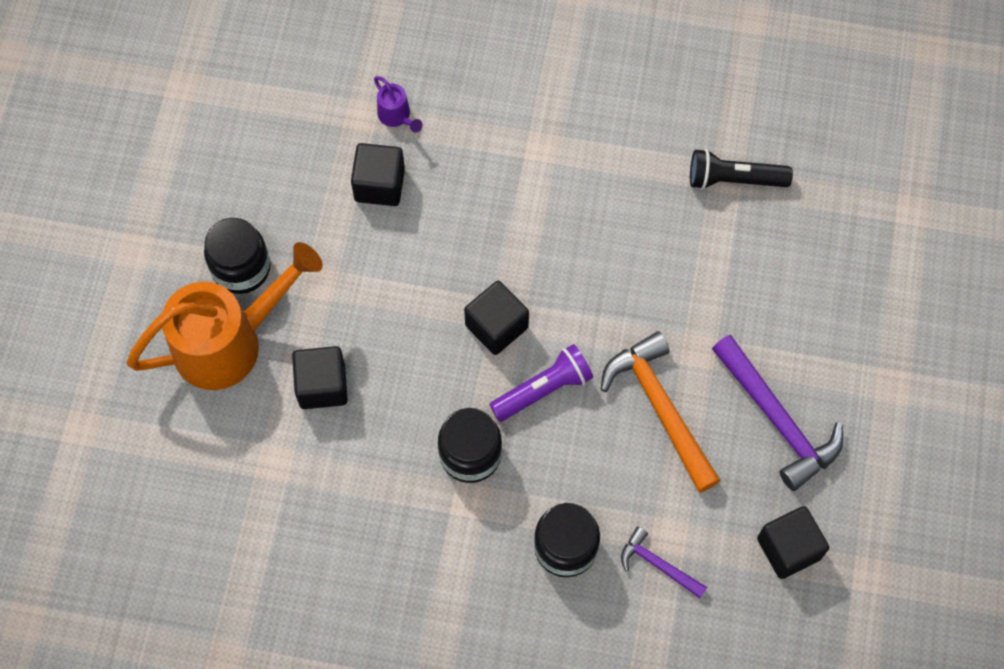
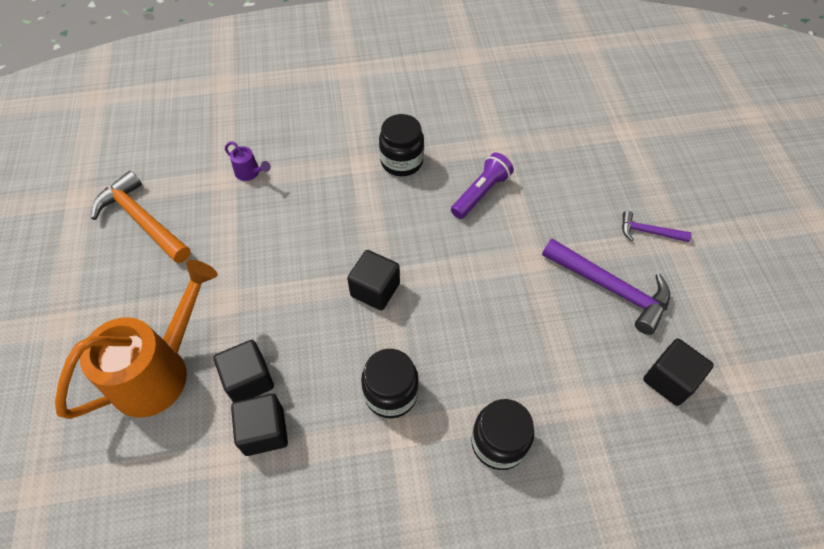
camera: 20 degrees left, 10 degrees down
black jar [204,218,271,294] -> black jar moved to [379,114,424,176]
black cube [351,143,405,206] -> black cube moved to [231,394,288,456]
purple flashlight [489,344,593,422] -> purple flashlight moved to [451,152,514,219]
orange hammer [600,331,721,493] -> orange hammer moved to [91,171,191,263]
purple hammer [621,526,707,598] -> purple hammer moved to [622,211,692,242]
black flashlight [690,149,793,190] -> none

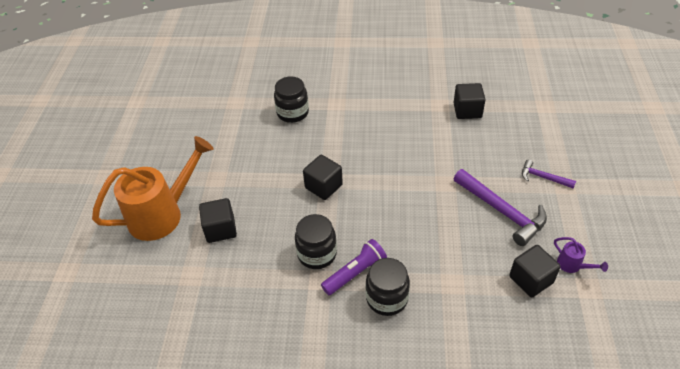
camera: 15 degrees right, 10 degrees down
orange hammer [91,171,191,263] -> none
purple watering can [225,142,271,181] -> purple watering can moved to [554,237,608,273]
black cube [231,394,288,456] -> black cube moved to [453,83,486,119]
black jar [379,114,424,176] -> black jar moved to [274,76,309,123]
purple flashlight [451,152,514,219] -> purple flashlight moved to [321,239,387,295]

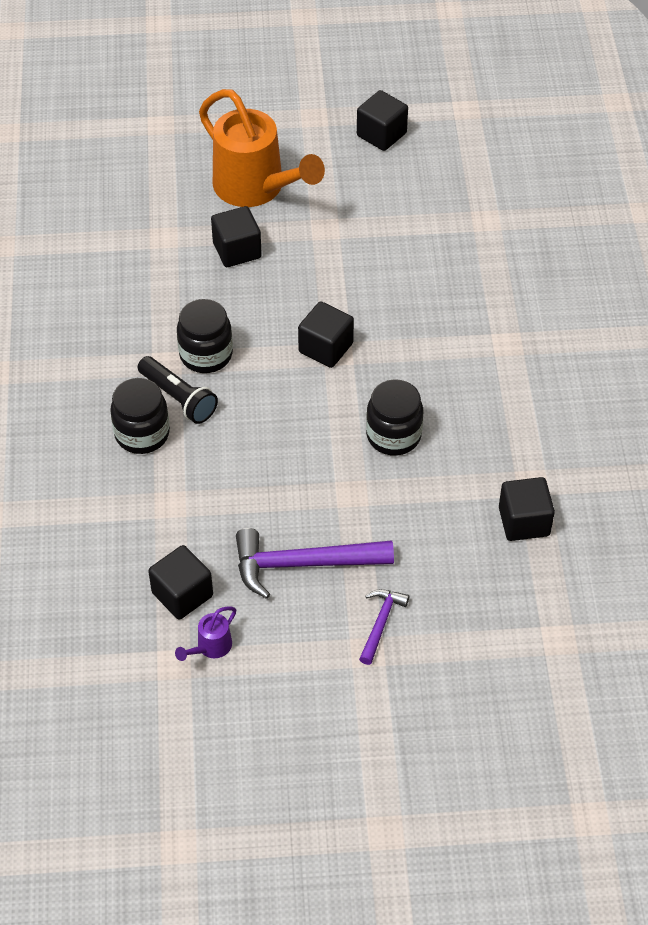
camera: 80 degrees right, 5 degrees up
black jar [274,76,309,123] -> black jar moved to [366,379,423,455]
purple flashlight [321,239,387,295] -> black flashlight [138,356,218,424]
purple hammer [454,169,547,246] -> purple hammer turned 45 degrees clockwise [236,528,394,599]
none -> black cube [357,90,408,151]

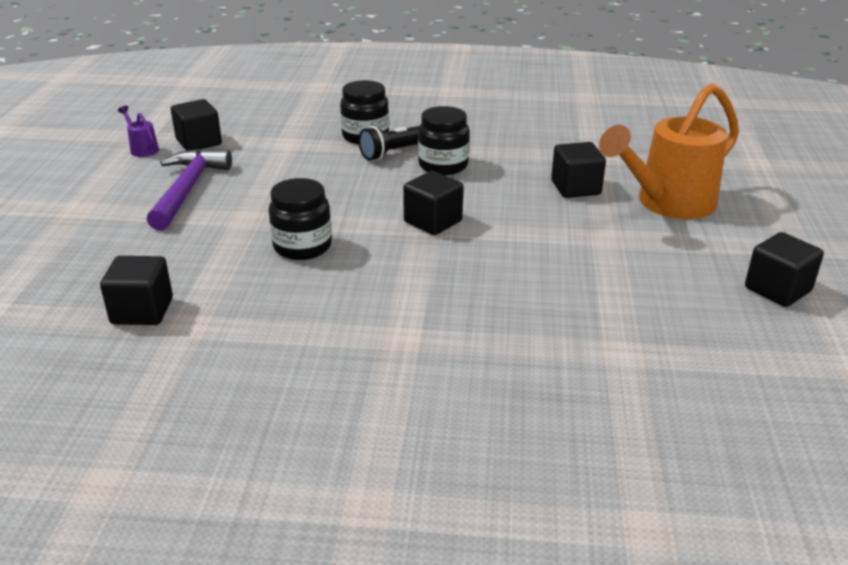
camera: 100 degrees right, 20 degrees down
purple hammer [359,589,409,665] -> none

